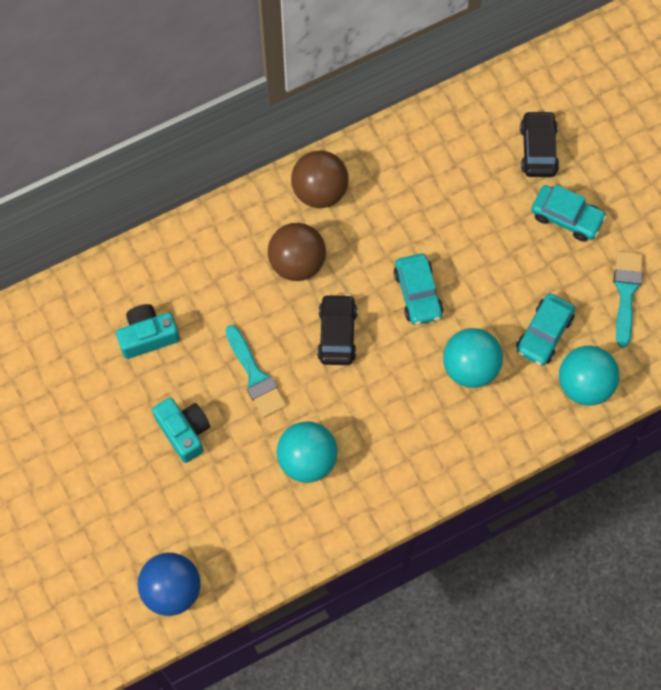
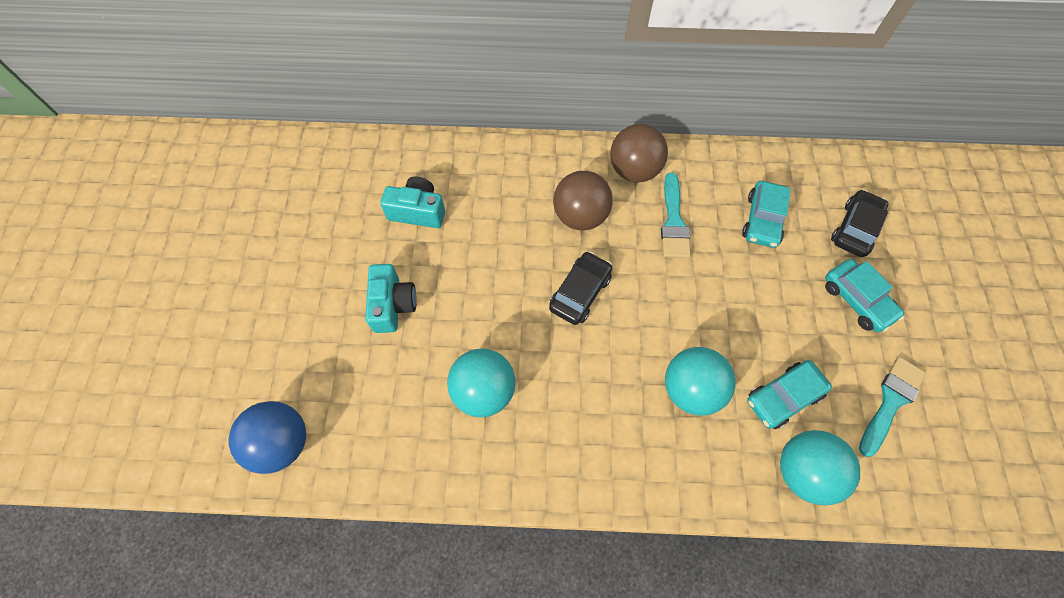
camera: 30 degrees right, 5 degrees down
turquoise brush [225,325,287,418] -> turquoise brush moved to [661,172,691,258]
turquoise car [394,254,443,325] -> turquoise car moved to [742,181,791,248]

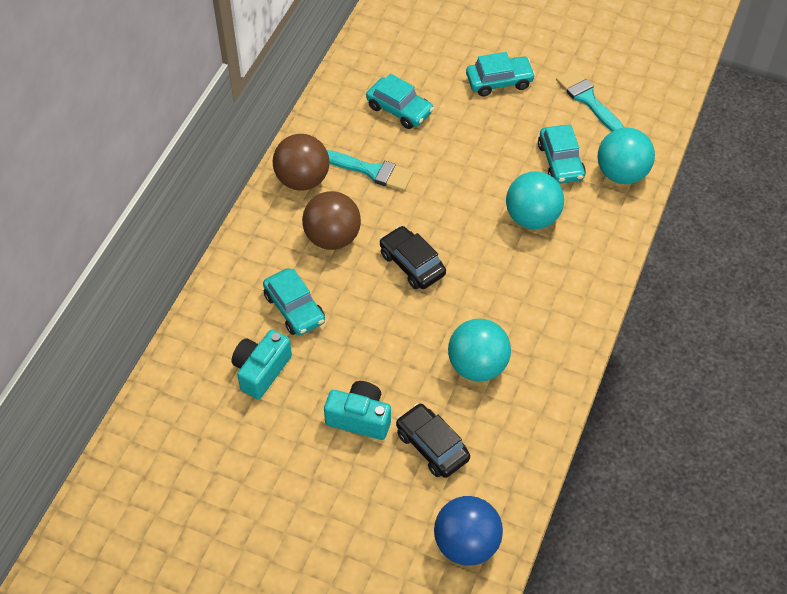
camera: 70 degrees left, 10 degrees down
black car [831,189,888,257] -> black car moved to [396,403,470,478]
none -> turquoise car [263,268,325,336]

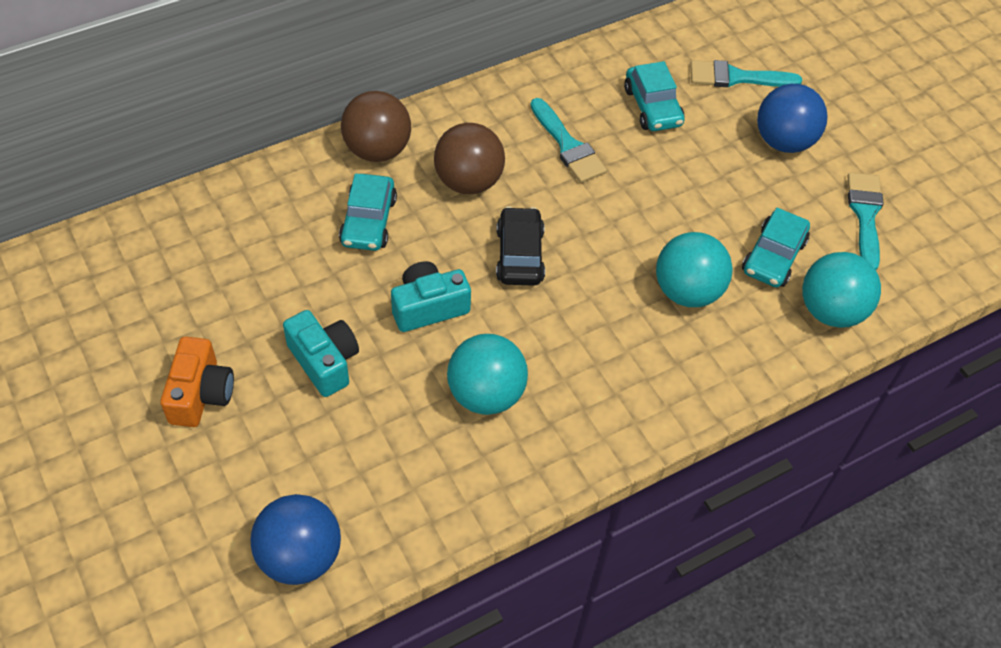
camera: 35 degrees right, 0 degrees up
turquoise camera [232,330,292,399] -> turquoise camera moved to [391,261,471,332]
brown ball [273,134,329,191] -> brown ball moved to [341,91,411,162]
black car [396,403,470,478] -> none
turquoise car [466,52,535,96] -> blue ball [757,84,828,153]
none -> orange camera [160,336,234,427]
none -> turquoise brush [690,60,802,88]

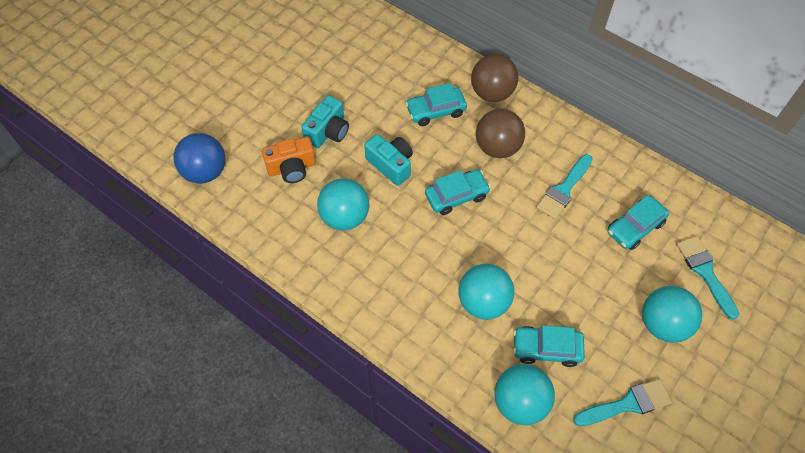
camera: 70 degrees right, 5 degrees up
orange camera [160,336,234,427] -> orange camera moved to [262,137,316,183]
black car [496,206,545,286] -> turquoise car [425,169,491,215]
blue ball [757,84,828,153] -> turquoise ball [642,286,702,343]

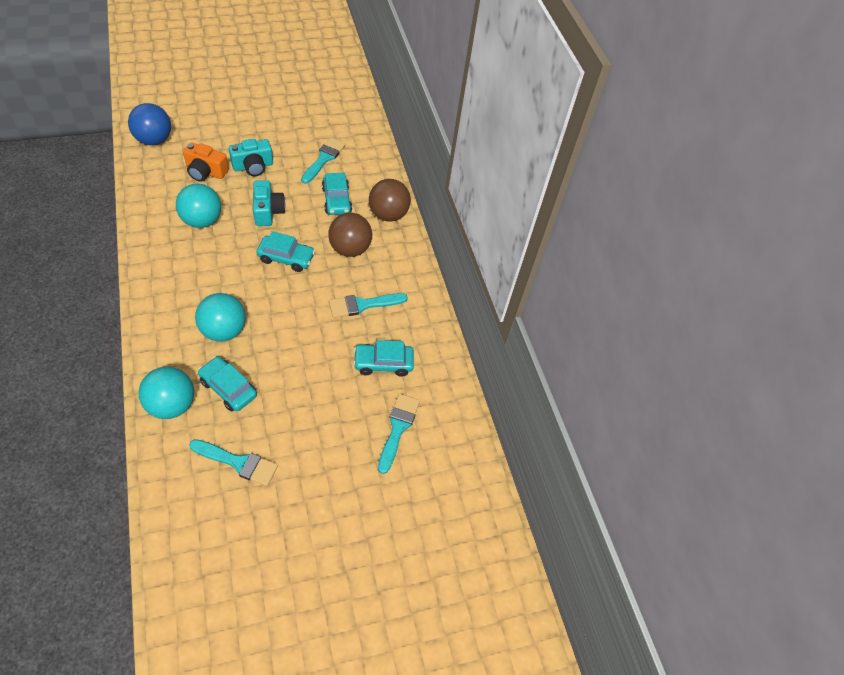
camera: 30 degrees right, 5 degrees down
turquoise car [405,83,467,126] -> turquoise car turned 120 degrees counterclockwise [322,173,352,215]
turquoise ball [642,286,702,343] -> none
none -> turquoise brush [301,137,346,184]

